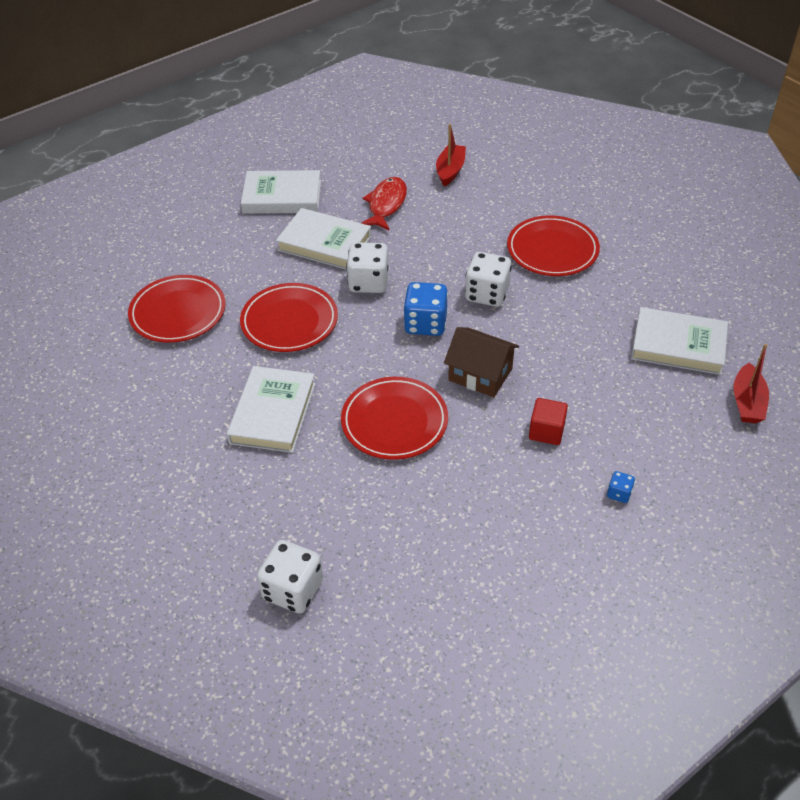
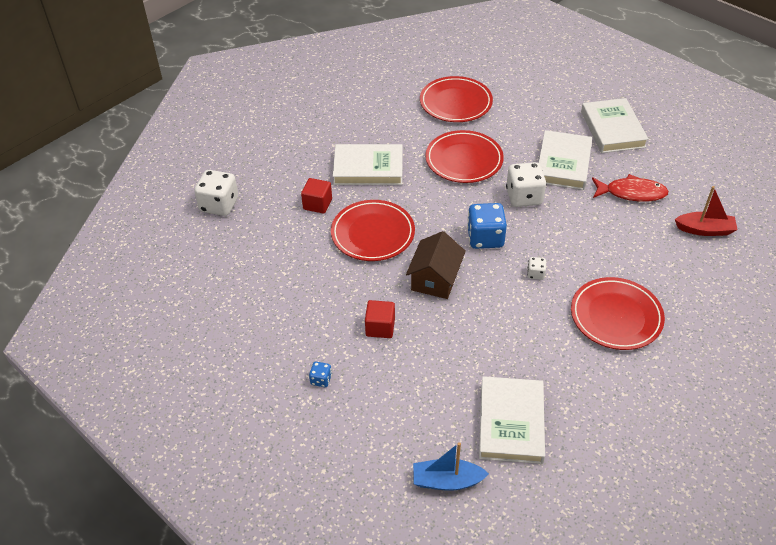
camera: 80 degrees right, 0 degrees up
white dice [465,252,512,307] -> white dice [527,257,546,280], size x0.47
red boat [733,344,769,423] -> blue boat [413,442,489,491]
none -> red cube [301,178,332,214]

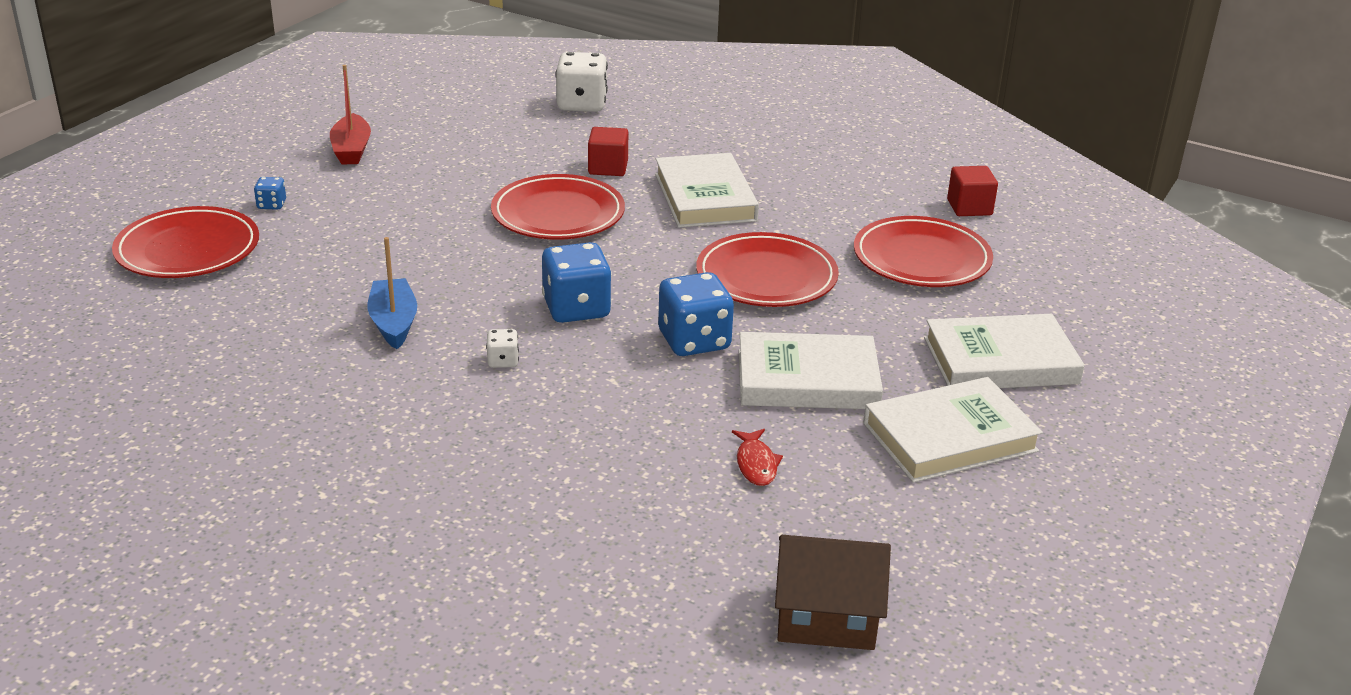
camera: 75 degrees right, 15 degrees down
red cube [365,300,395,338] -> red cube moved to [947,166,998,216]
brown house [406,231,466,299] -> brown house moved to [775,535,891,650]
blue boat [413,442,489,491] -> blue boat moved to [367,237,417,349]
white book [479,376,545,464] -> white book moved to [924,314,1085,388]
white dice [506,162,546,207] -> blue dice [658,272,734,356]
red plate [571,277,665,350] -> red plate moved to [112,206,259,278]
red fish [592,174,669,202] -> red fish [732,429,783,486], size x0.58
red boat [675,186,738,236] -> red boat moved to [330,65,371,165]

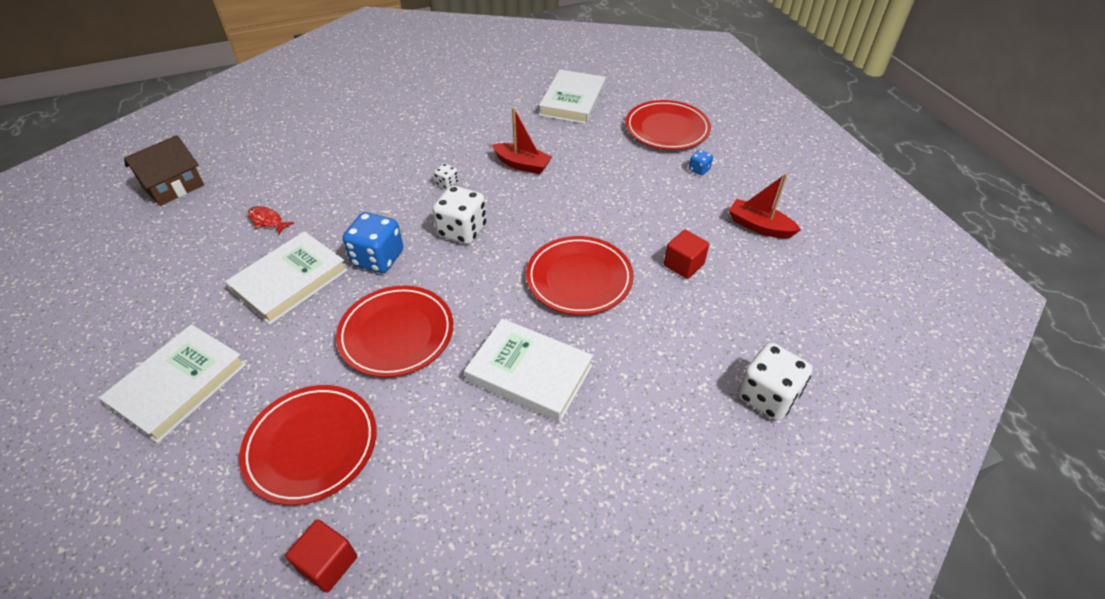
camera: 130 degrees right, 15 degrees up
blue boat [367,237,417,349] -> red boat [492,108,552,174]
blue dice [542,242,612,323] -> white dice [432,185,487,244]
red cube [588,127,628,176] -> red cube moved to [664,230,709,279]
white book [863,377,1043,483] -> white book moved to [539,70,606,124]

